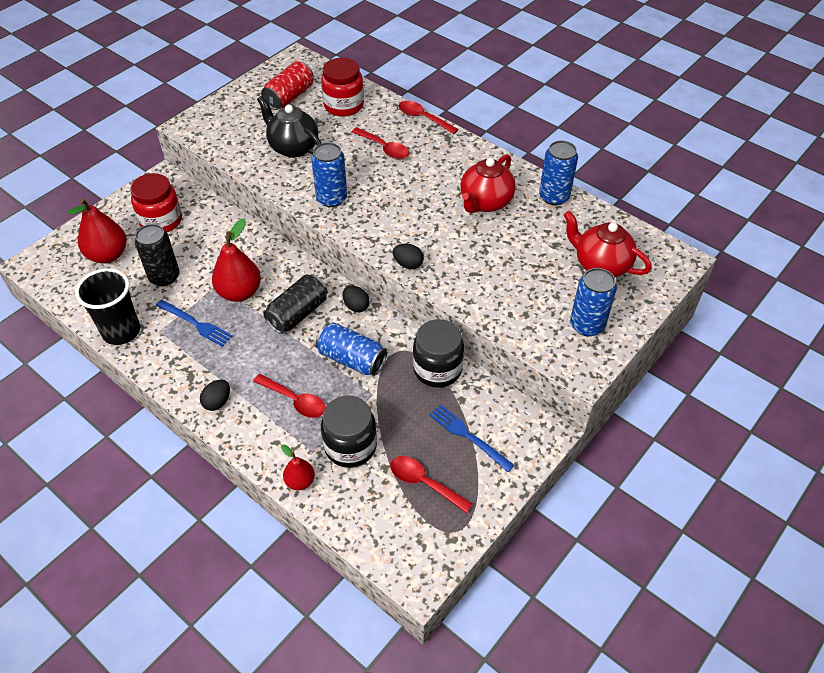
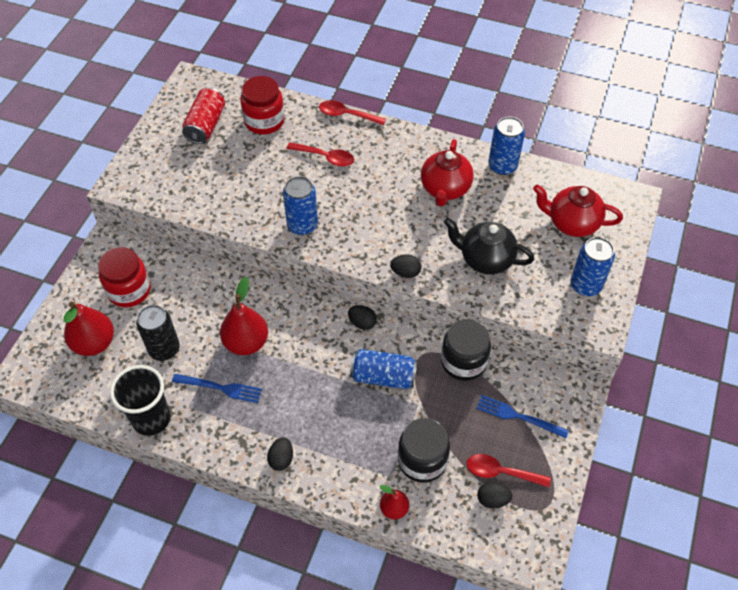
camera: 20 degrees left, 5 degrees up
red spoon [253,374,326,418] -> none
black teapot [257,96,321,158] -> black teapot moved to [444,218,534,275]
black can [263,274,328,334] -> none
none -> black egg [477,482,512,509]

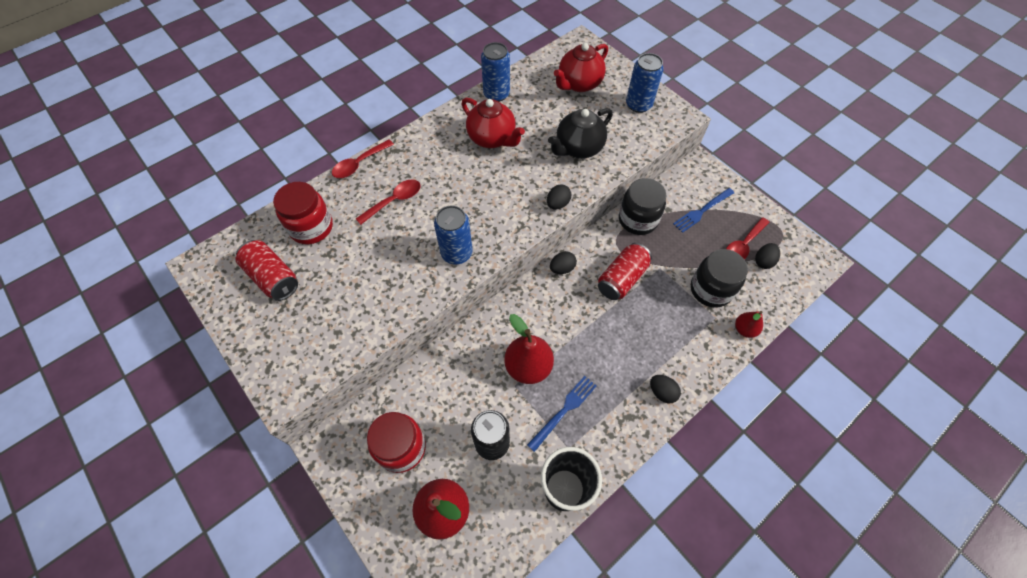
camera: 60 degrees left, 5 degrees up
blue can [350,349,417,389] -> red can [598,243,652,300]

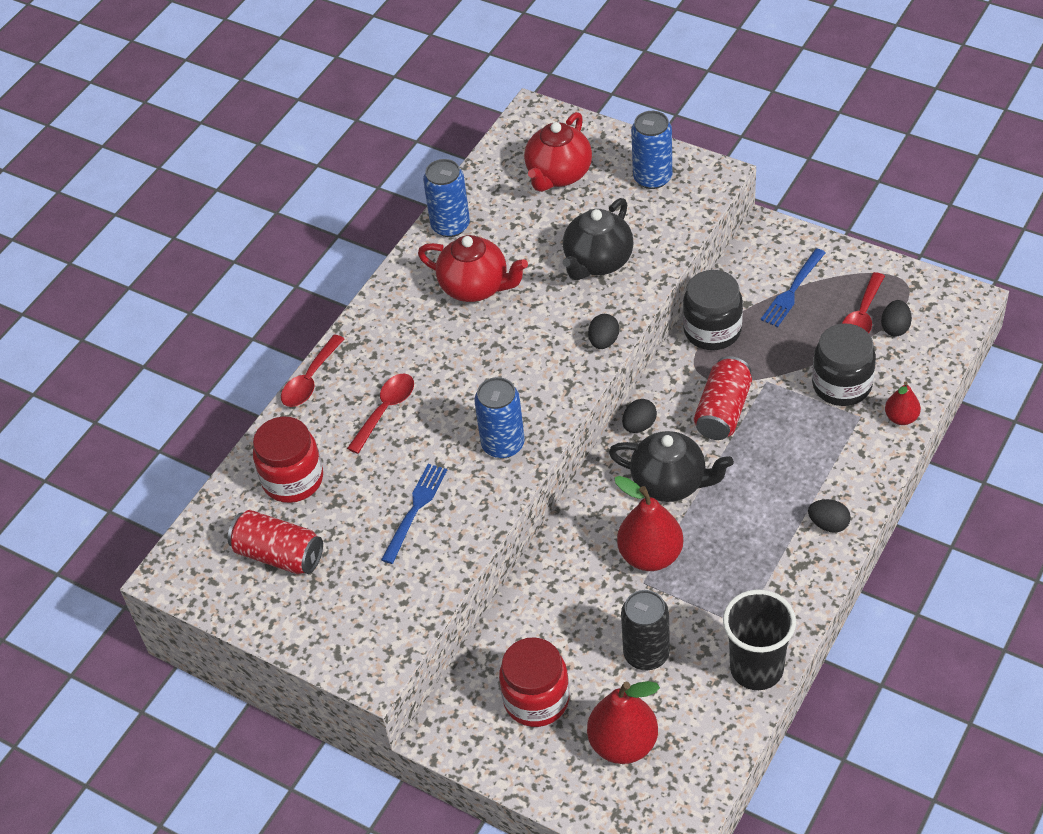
camera: 15 degrees left, 10 degrees down
blue fork [527,376,597,452] -> blue fork moved to [381,464,447,564]
none -> black teapot [609,431,734,502]

